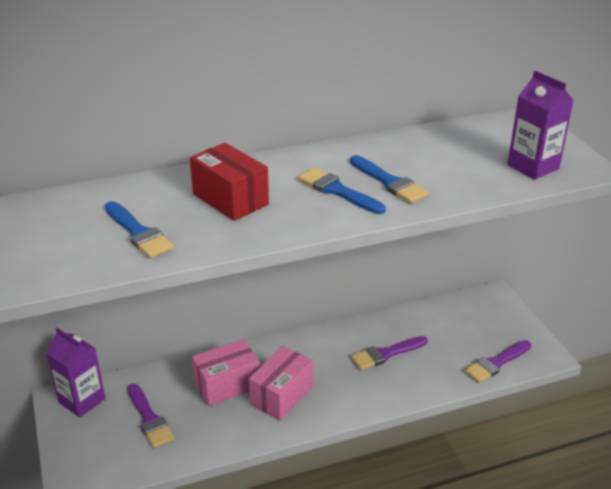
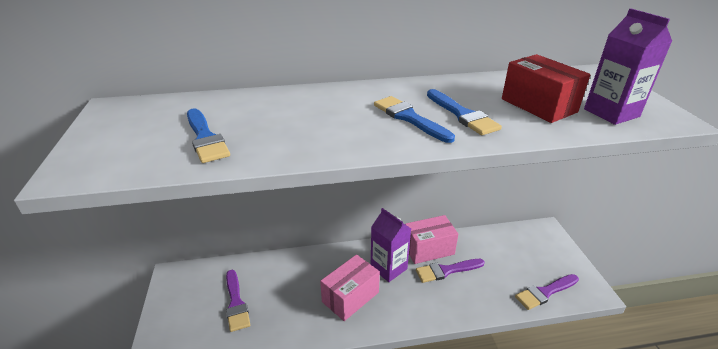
camera: 10 degrees right, 0 degrees up
purple carton [46,328,105,418] -> purple carton moved to [371,208,411,282]
red box [190,143,269,221] -> red box moved to [502,54,590,123]
pink box [192,339,259,406] -> pink box moved to [405,215,458,264]

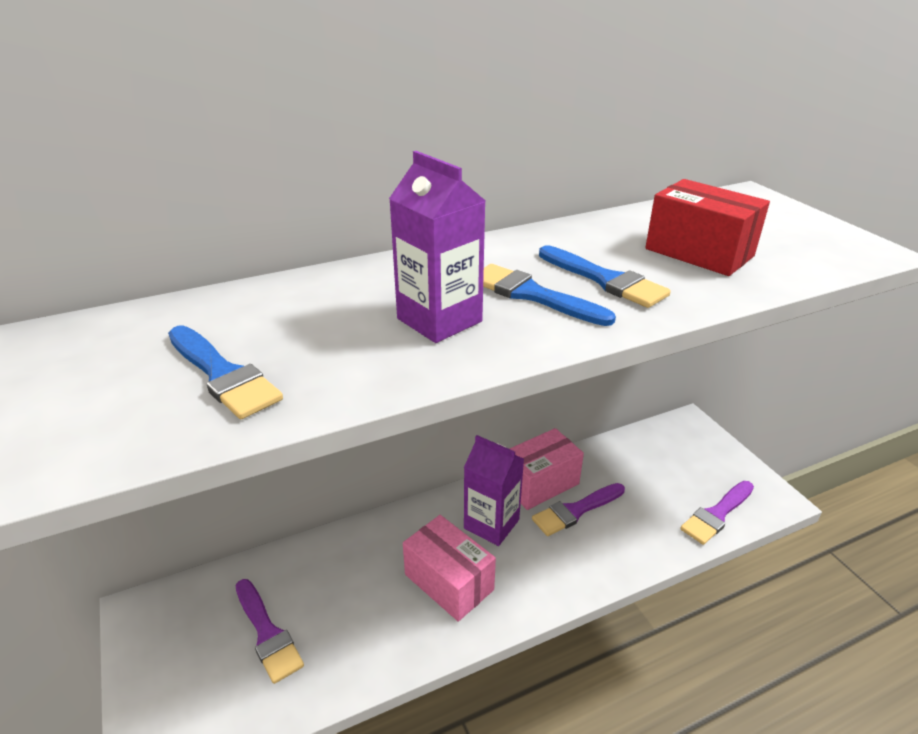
camera: 15 degrees left, 0 degrees up
pink box [320,254,380,321] -> pink box turned 75 degrees counterclockwise [403,515,496,622]
purple carton [584,8,672,125] -> purple carton moved to [389,151,486,343]

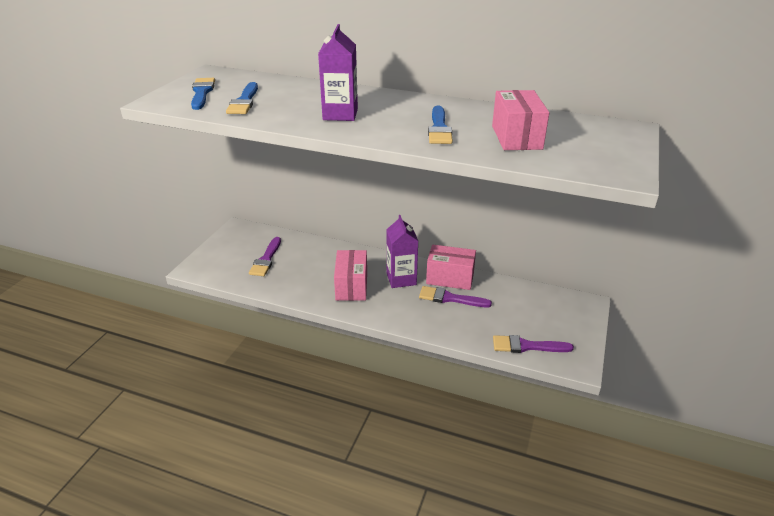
camera: 45 degrees right, 0 degrees up
blue brush [483,264,616,326] -> blue brush moved to [191,78,215,110]
red box [645,179,770,276] -> pink box [492,90,549,150]

